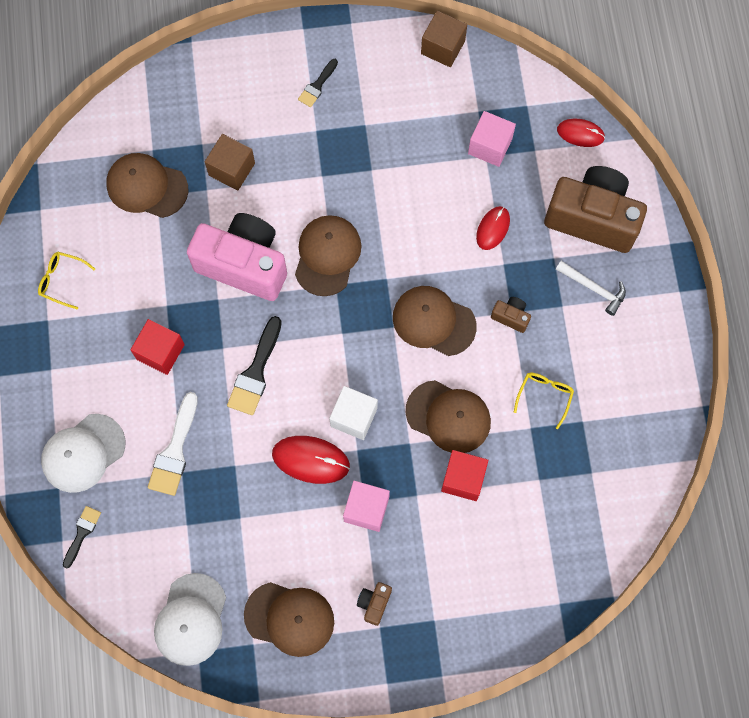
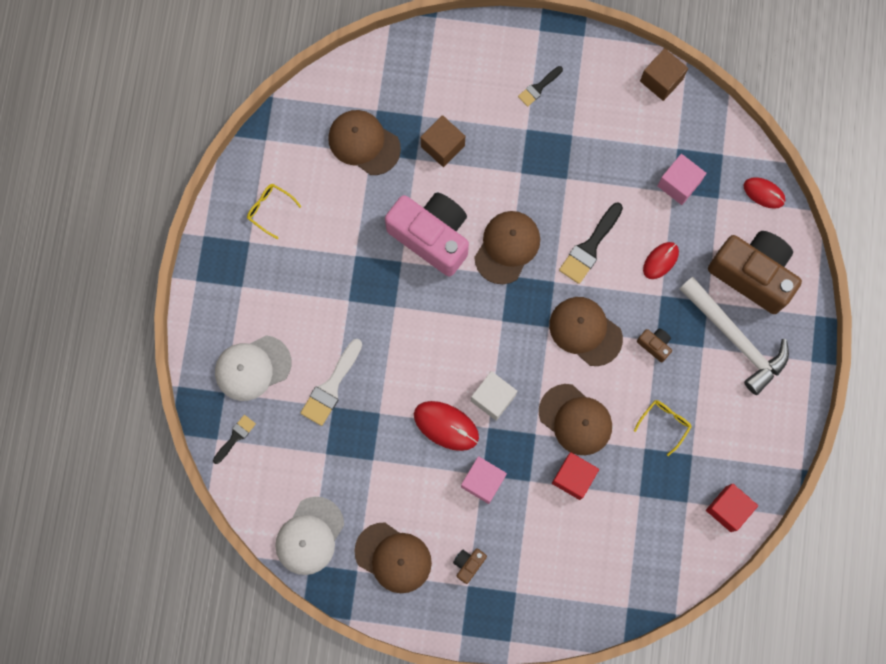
camera: 15 degrees right, 5 degrees up
red cube [130,319,185,375] -> red cube moved to [706,483,758,532]
black brush [227,316,282,415] -> black brush moved to [559,203,623,284]
white hammer [556,261,626,316] -> white hammer [679,277,789,395], size x1.92

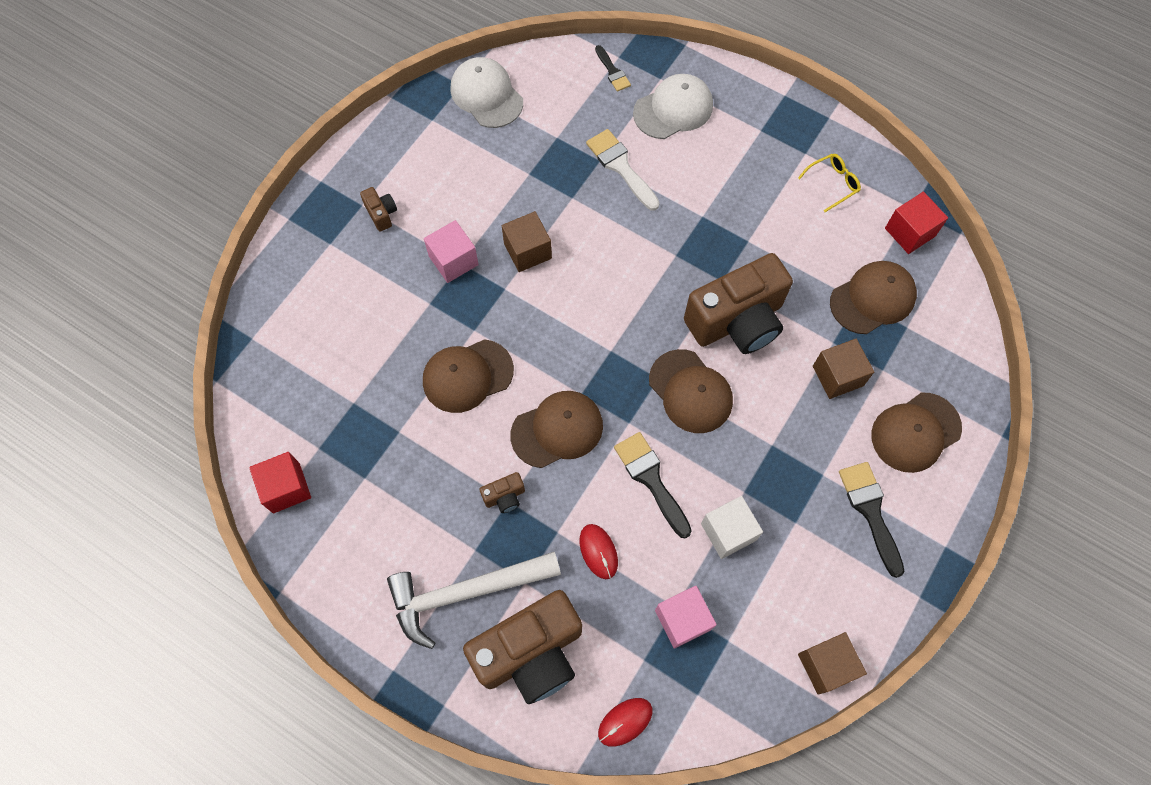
camera: 115 degrees right, 10 degrees down
white cap [215,336,291,401] -> white cap turned 60 degrees clockwise [633,74,713,139]
brown cap [354,522,432,593] -> brown cap moved to [871,392,962,473]
pink camera [385,192,469,276] -> brown camera [684,253,793,354]
red mouse [414,401,479,451] -> brown cube [502,211,552,272]
white cube [471,371,517,421] -> white cube moved to [701,496,763,559]
black brush [518,66,563,107] -> black brush [839,462,904,578], size x1.68
red cube [552,452,599,500] -> red cube moved to [885,192,948,254]
yellow glasses [634,400,691,456] -> none

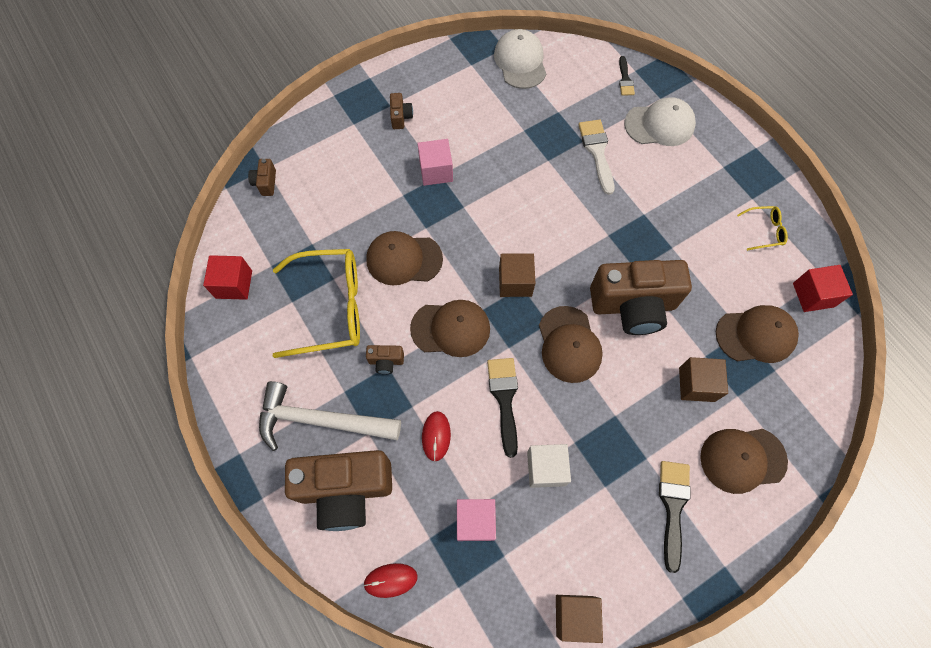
camera: 25 degrees right, 0 degrees up
brown cube [502,211,552,272] -> brown cube moved to [499,253,535,297]
none -> brown camera [248,159,276,196]
none -> yellow glasses [273,249,360,358]

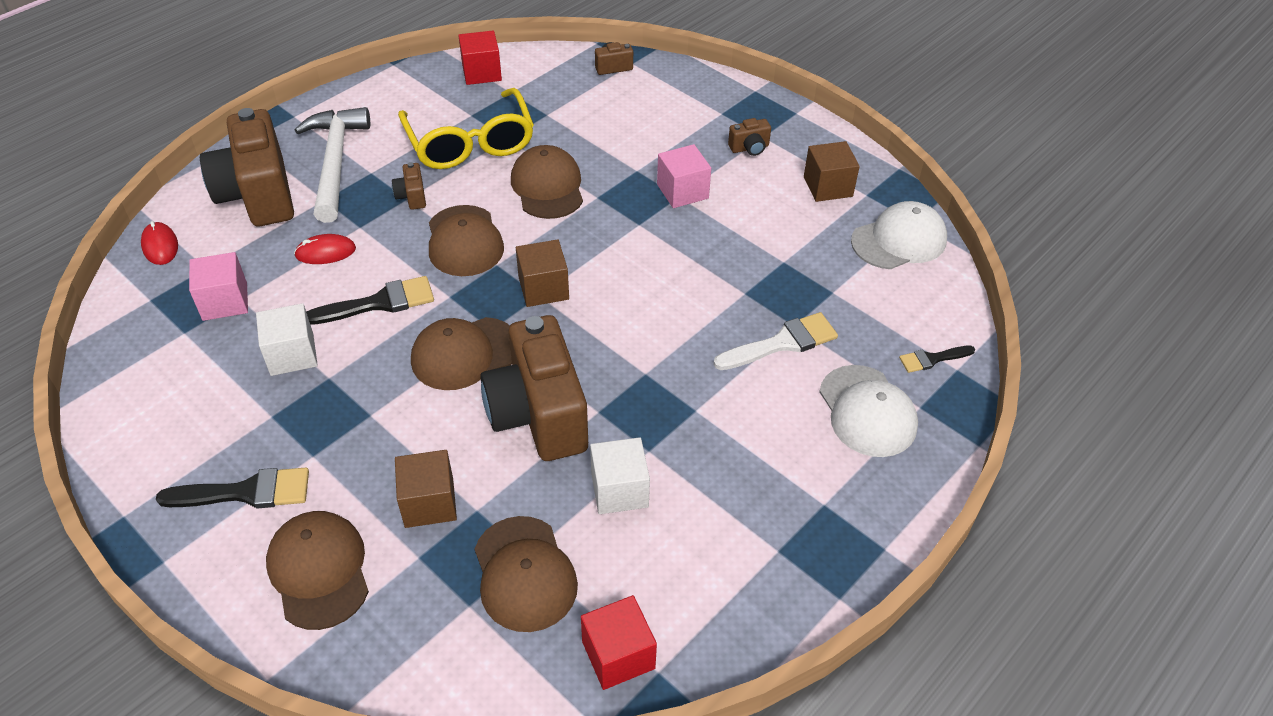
camera: 75 degrees right, 20 degrees down
brown cube [556,595,603,643] -> brown cube moved to [804,141,860,202]
yellow glasses [737,206,788,251] -> none
none -> white cube [590,437,650,514]

